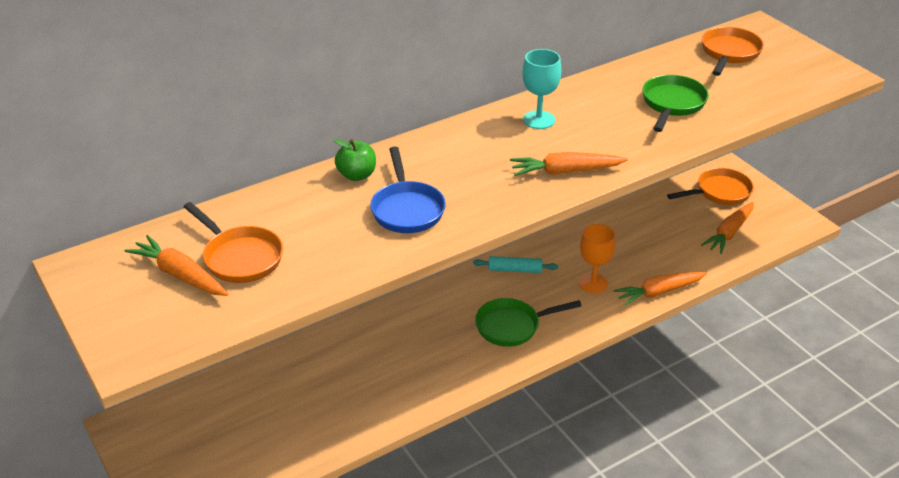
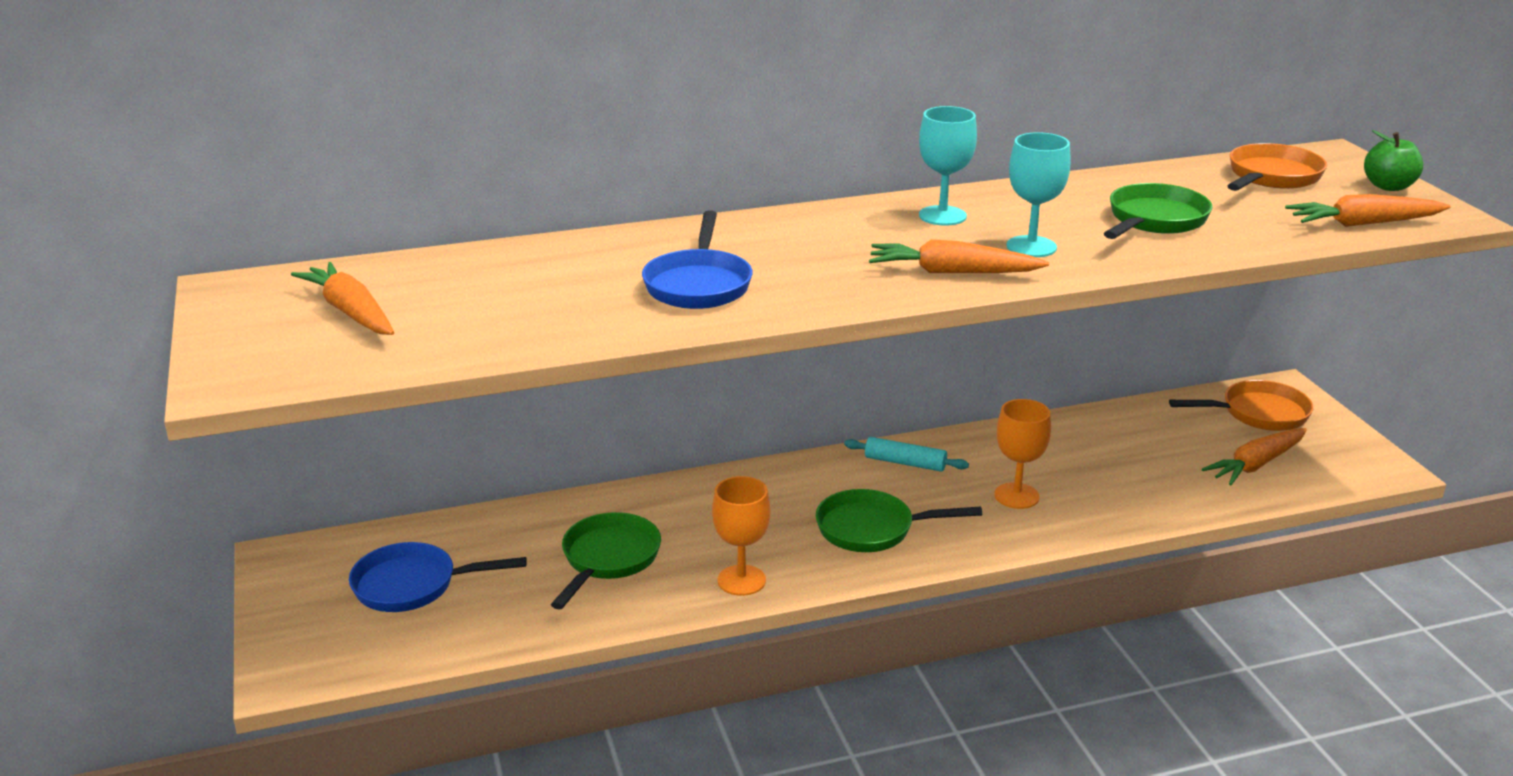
camera: 15 degrees right, 10 degrees down
orange pan [184,202,283,283] -> none
green apple [334,139,376,181] -> green apple moved to [1364,130,1423,191]
orange carrot [613,272,707,306] -> orange carrot moved to [1285,194,1451,227]
none -> blue pan [349,542,527,612]
none -> green pan [551,512,661,609]
none -> orange goblet [712,476,770,596]
none -> turquoise goblet [1006,132,1071,257]

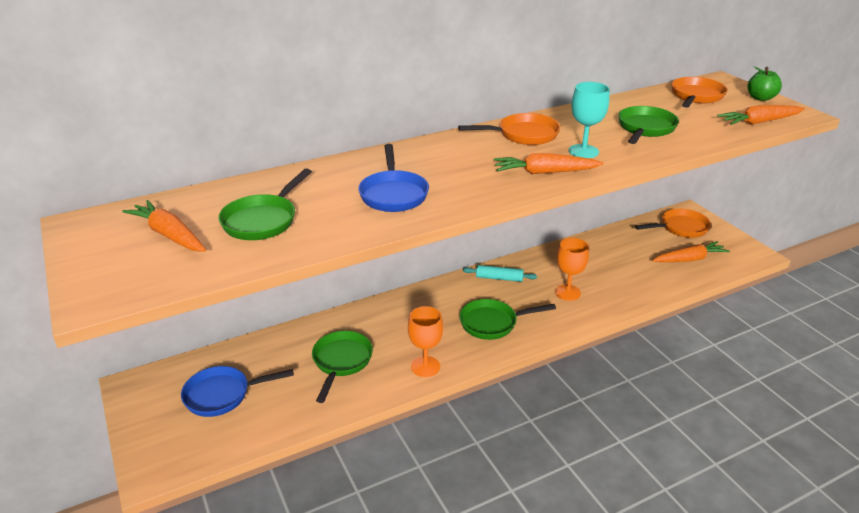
camera: 10 degrees left, 5 degrees up
turquoise goblet [919,106,977,226] -> orange pan [458,113,560,145]
orange carrot [1202,428,1307,485] -> orange carrot turned 150 degrees counterclockwise [652,241,730,262]
none -> green pan [218,168,312,240]

